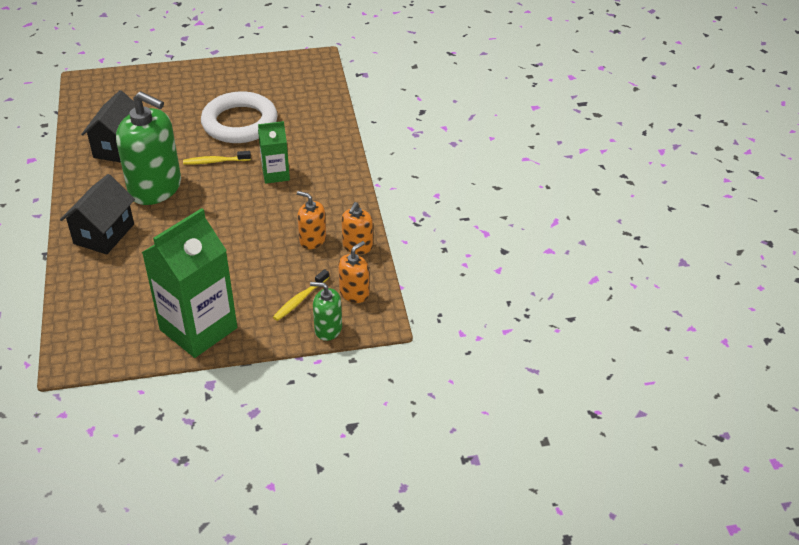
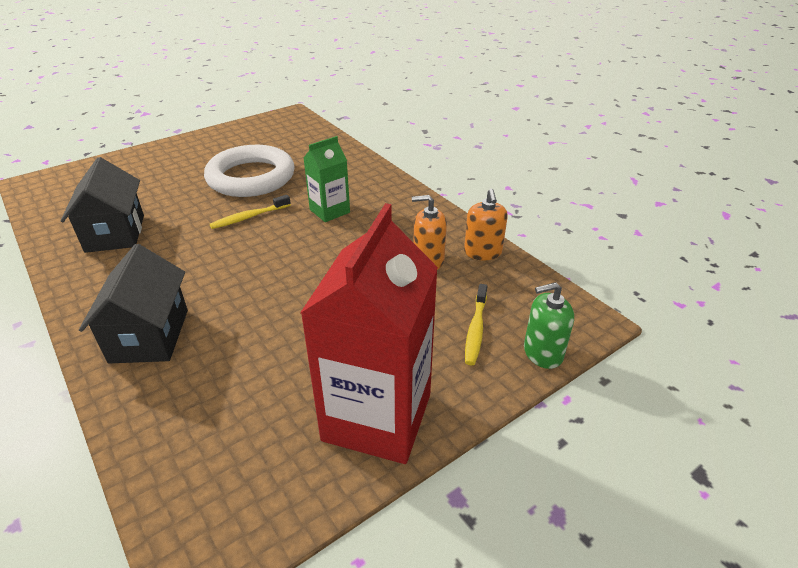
camera: 25 degrees left, 5 degrees down
green soap dispenser [116,91,181,205] -> none
green carton [142,208,237,358] -> red carton [300,203,438,464]
orange soap dispenser [338,241,369,303] -> none

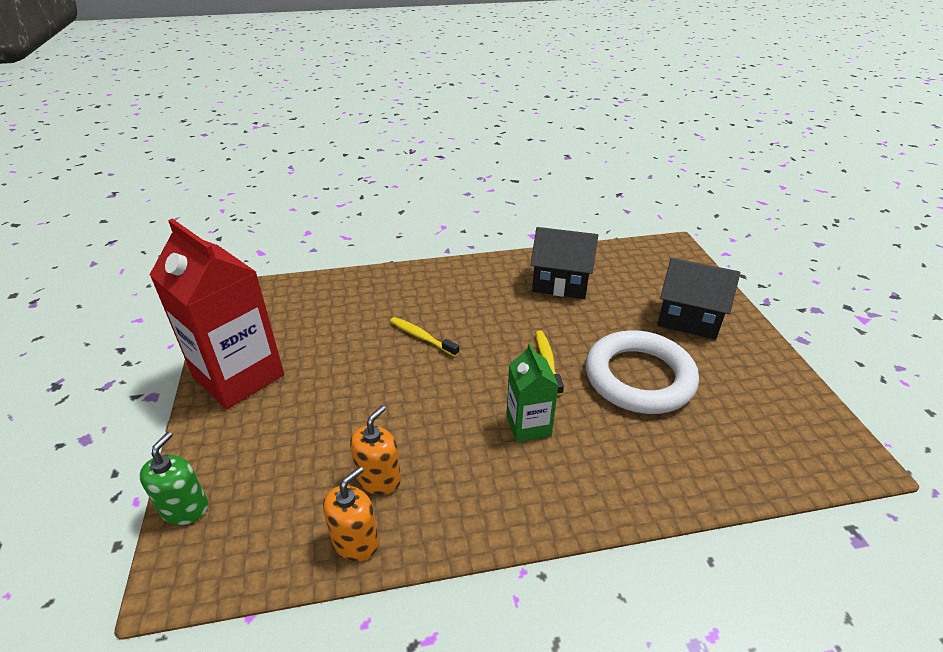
camera: 115 degrees right, 0 degrees up
black house [79,244,188,363] -> black house moved to [657,258,740,339]
orange soap dispenser [464,189,508,260] -> orange soap dispenser turned 105 degrees clockwise [323,466,379,561]
yellow toothbrush [465,284,487,366] -> yellow toothbrush moved to [390,317,459,357]

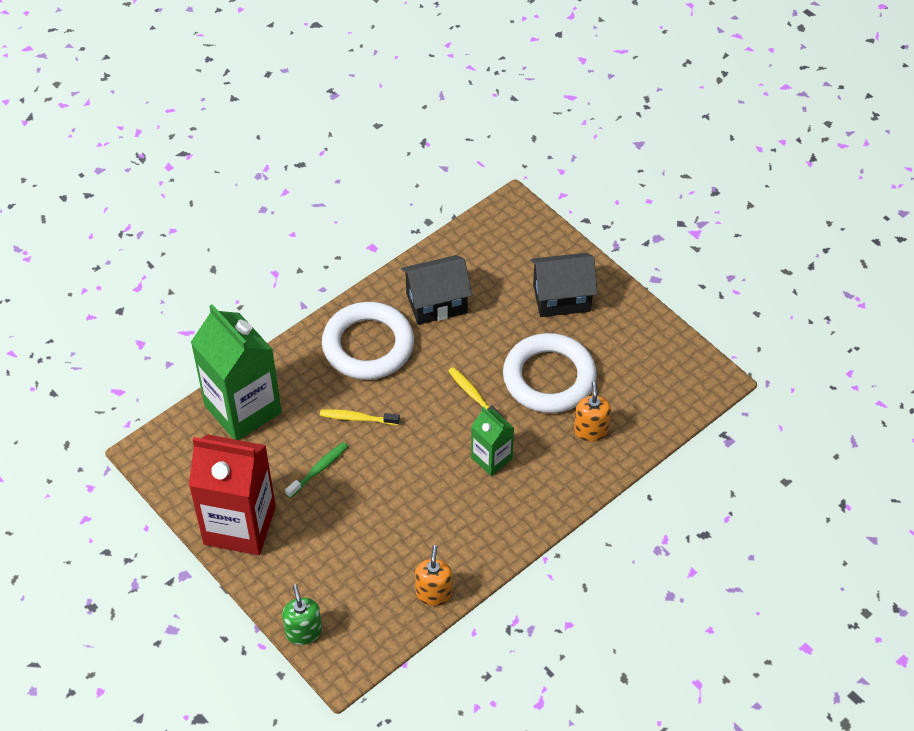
camera: 30 degrees left, 15 degrees up
orange soap dispenser [350,405,401,495] -> orange soap dispenser moved to [574,381,611,441]
none -> green carton [191,304,282,440]
none -> green toothbrush [285,442,348,498]
none -> white ring [322,302,414,380]

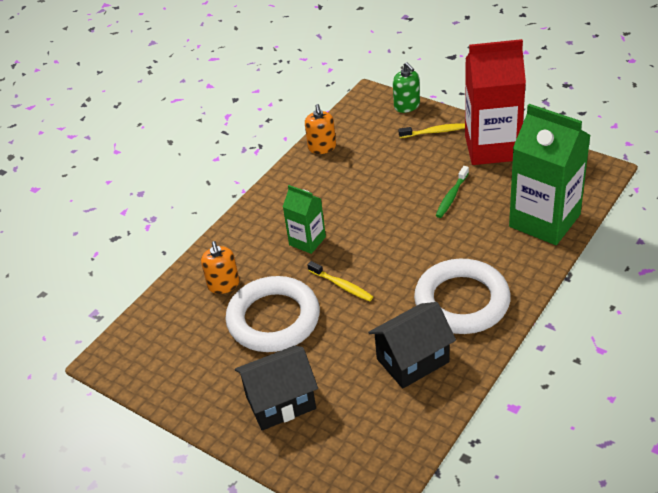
camera: 170 degrees right, 10 degrees down
yellow toothbrush [320,409,400,425] -> yellow toothbrush moved to [398,123,465,138]

